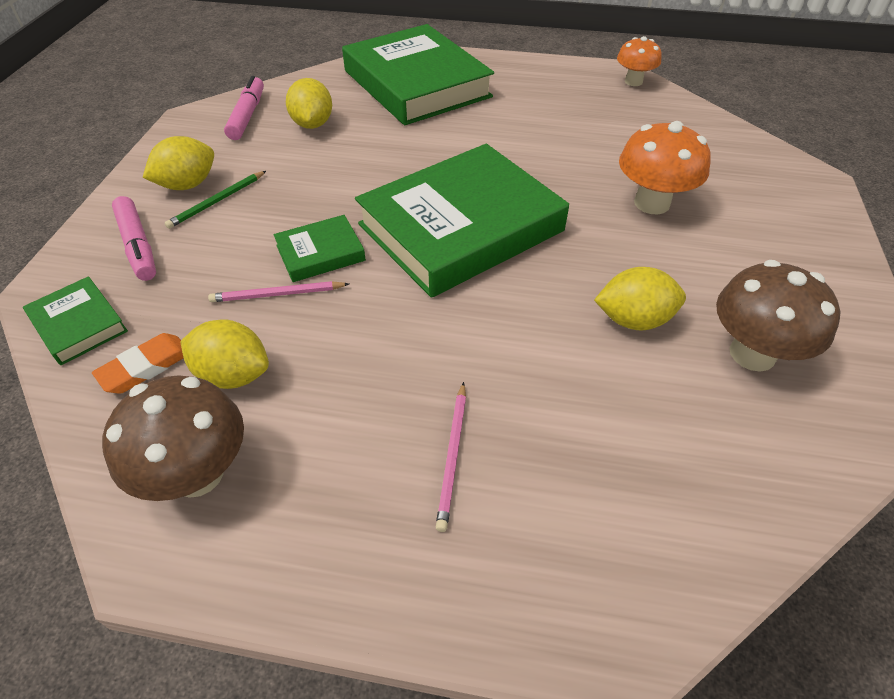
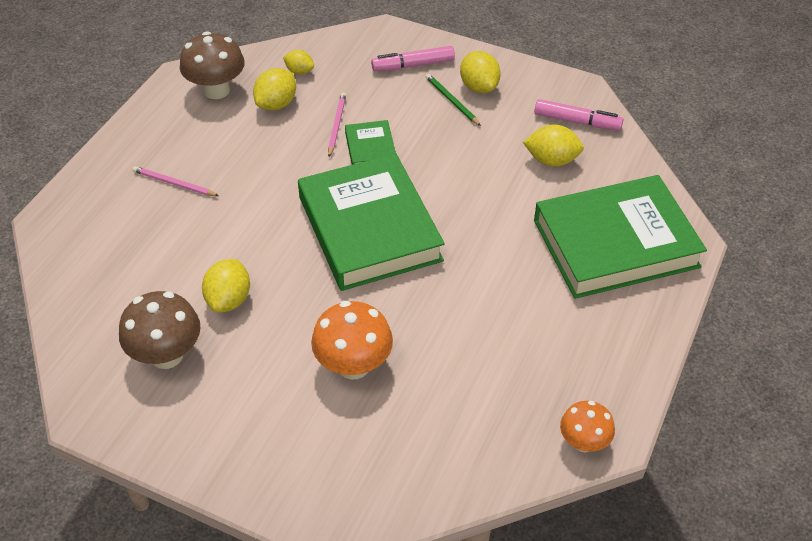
camera: 105 degrees right, 0 degrees up
green book [23,276,128,365] -> none
orange eraser [92,333,183,394] -> yellow lemon [283,50,314,75]

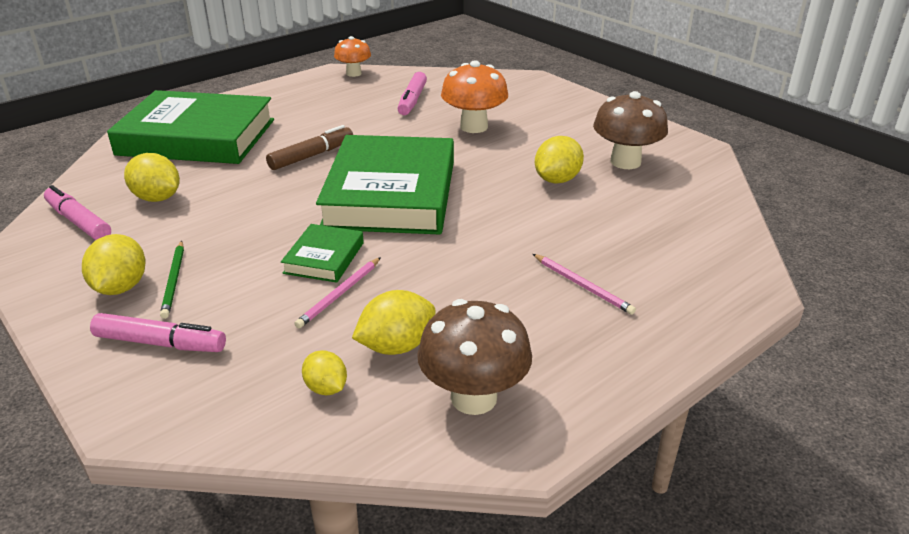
camera: 155 degrees left, 15 degrees down
none -> brown marker [266,125,353,170]
none -> pink marker [398,72,427,115]

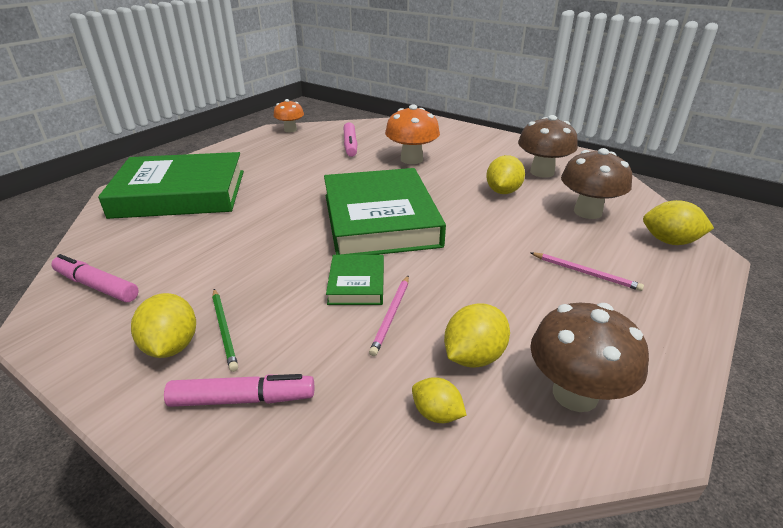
camera: 15 degrees left, 0 degrees up
yellow lemon [124,153,180,202] -> yellow lemon moved to [643,200,714,245]
brown marker [266,125,353,170] -> none
none -> brown mushroom [561,148,632,219]

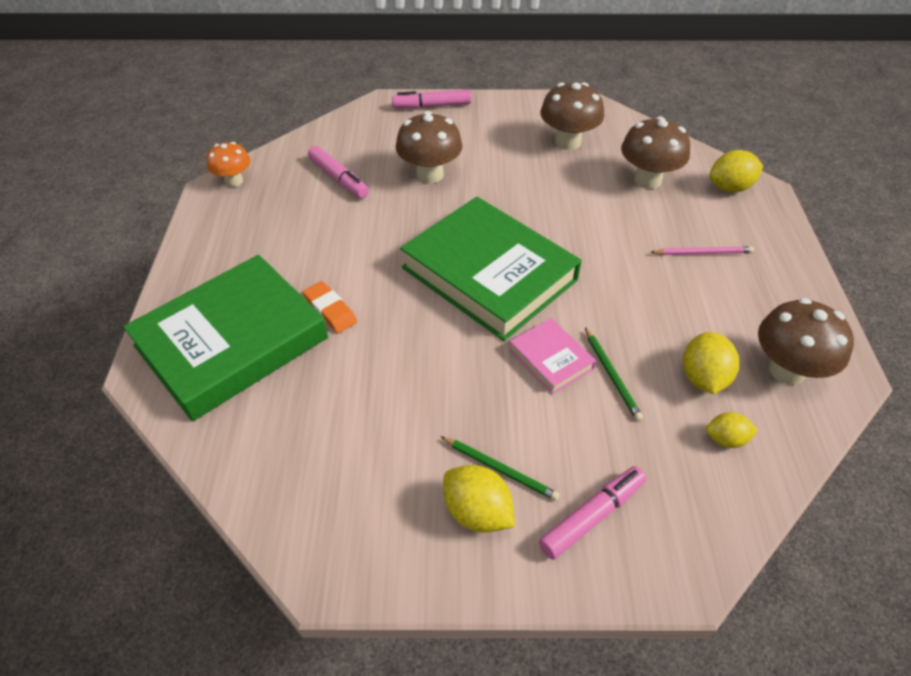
camera: 35 degrees left, 15 degrees up
pink marker [51,254,139,302] -> pink marker moved to [392,89,471,108]
green book [326,255,384,305] -> pink book [509,318,596,394]
pink pencil [369,276,409,356] -> green pencil [585,328,643,421]
orange mushroom [385,104,440,164] -> brown mushroom [395,111,463,183]
yellow lemon [486,155,525,194] -> none
none -> orange eraser [303,281,357,333]

